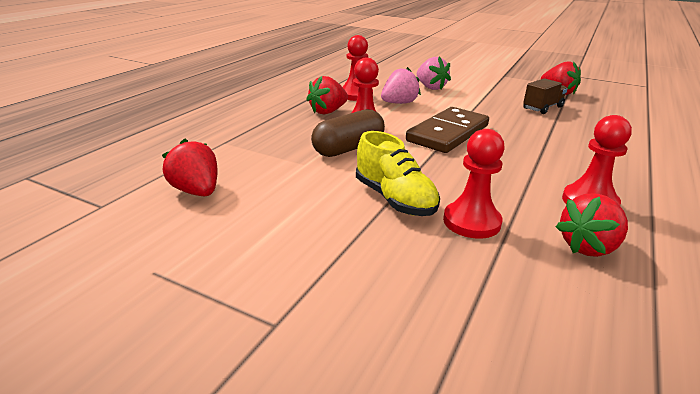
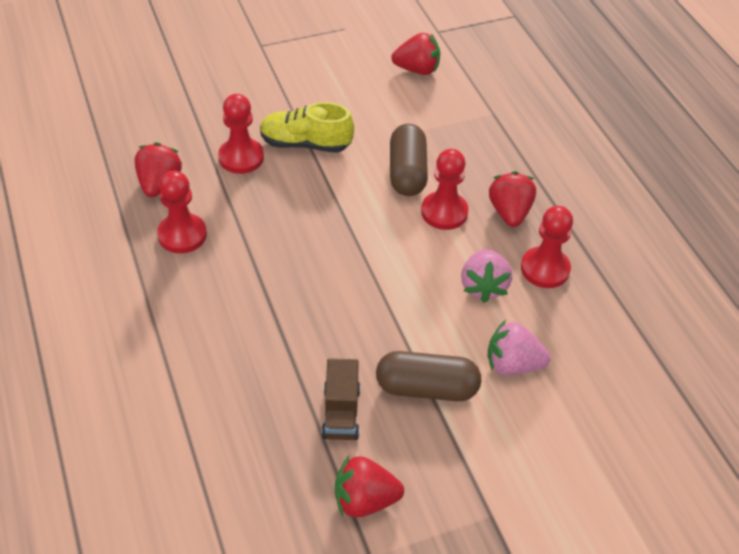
camera: 130 degrees right, 20 degrees up
brown domino [406,107,489,153] -> none
none -> brown capsule [376,351,481,401]

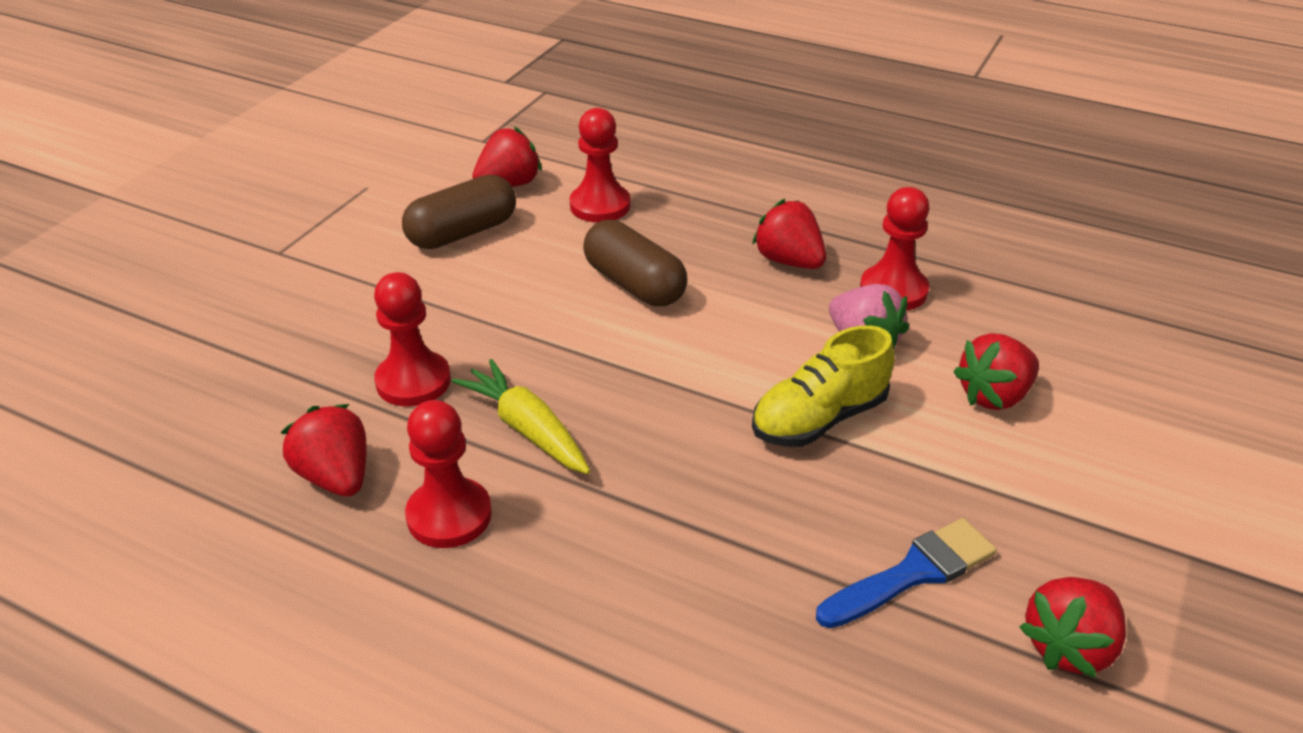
camera: 40 degrees left, 10 degrees down
yellow shoe [260,102,354,153] -> yellow shoe moved to [752,325,895,447]
brown truck [322,359,360,440] -> blue brush [816,518,997,628]
brown capsule [376,351,481,401] -> brown capsule moved to [402,175,516,249]
red pawn [421,149,469,230] -> red pawn moved to [570,108,630,222]
pink strawberry [488,320,550,375] -> red strawberry [953,333,1039,410]
none -> yellow carrot [452,359,590,474]

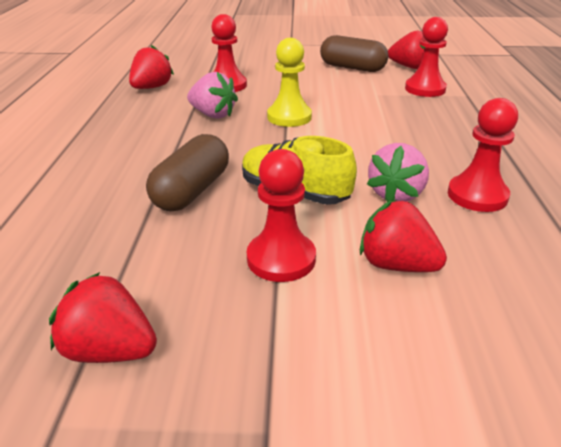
camera: 65 degrees right, 5 degrees down
red pawn [405,400,492,548] -> red pawn moved to [247,149,316,282]
yellow carrot [452,359,590,474] -> pink strawberry [187,72,238,119]
brown capsule [583,220,687,306] -> brown capsule moved to [146,134,229,211]
red strawberry [752,199,826,269] -> none
blue brush [816,518,997,628] -> none
none -> yellow pawn [267,38,312,127]

